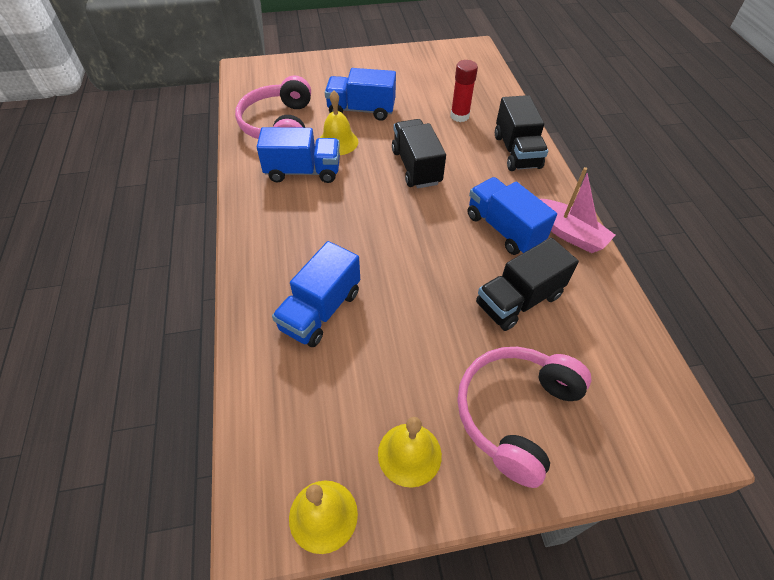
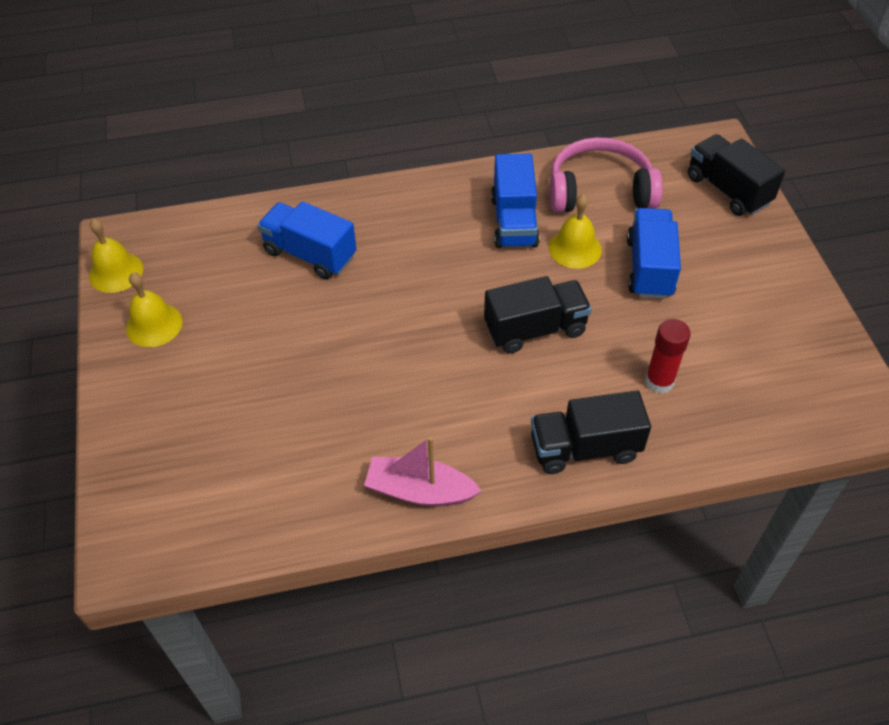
camera: 90 degrees right, 0 degrees up
pink headphones [457,347,592,488] -> none
blue truck [467,177,557,255] -> none
black truck [476,238,579,331] -> black truck moved to [688,134,785,216]
pink boat [540,167,615,253] -> pink boat turned 60 degrees clockwise [364,437,482,506]

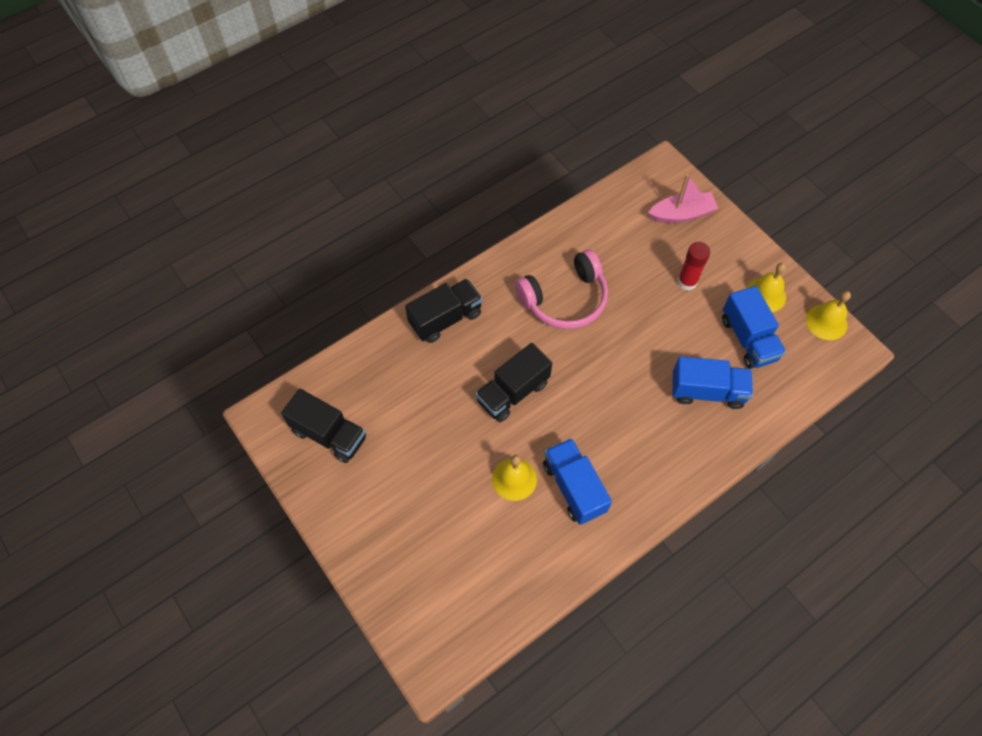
camera: 155 degrees right, 10 degrees up
pink boat [364,437,482,506] -> pink boat moved to [648,174,718,223]
pink headphones [549,137,663,213] -> pink headphones moved to [515,250,608,329]
blue truck [627,208,681,299] -> blue truck moved to [722,286,786,369]
red glue stick [645,319,691,394] -> red glue stick moved to [677,242,710,291]
black truck [688,134,785,216] -> black truck moved to [281,389,366,463]

